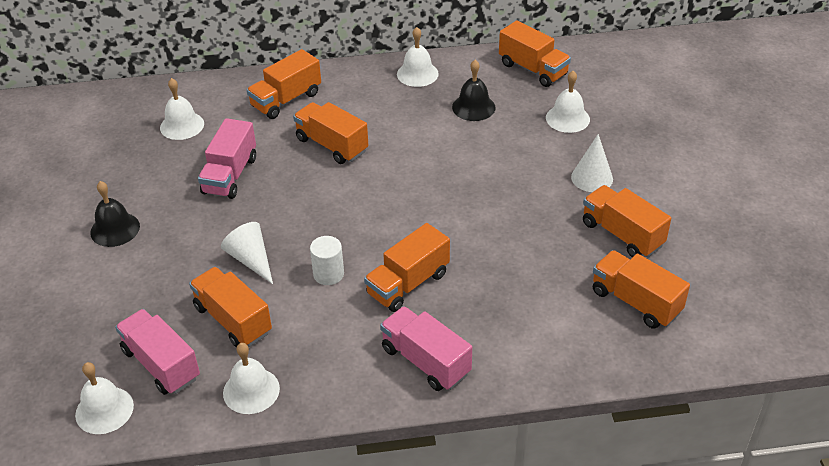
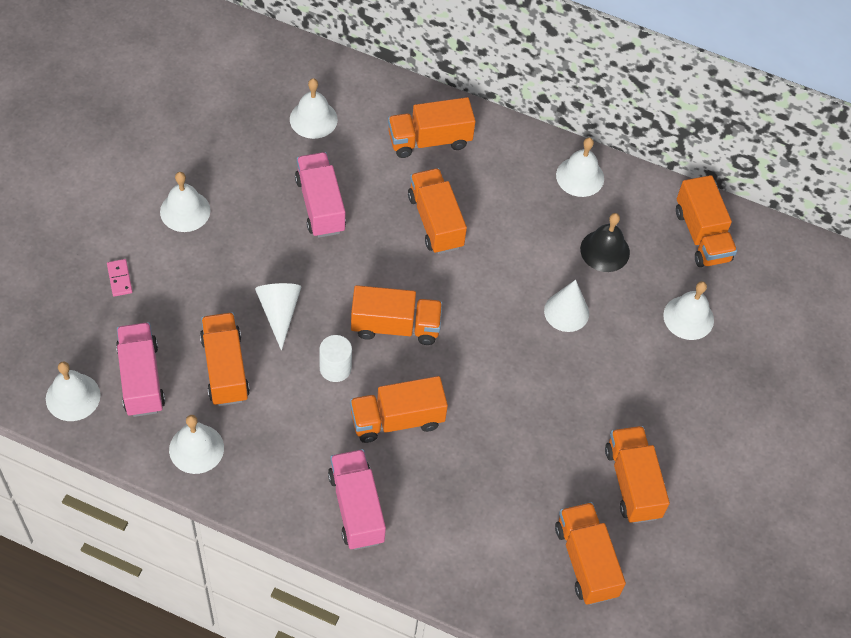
camera: 25 degrees right, 15 degrees up
black bell [90,181,140,247] -> white bell [160,172,211,232]
pink truck [198,118,256,199] -> pink truck turned 120 degrees clockwise [295,152,346,238]
white cone [571,134,613,192] -> white cone moved to [544,280,589,332]
none -> pink domino [107,259,133,297]
none -> orange truck [351,285,442,345]

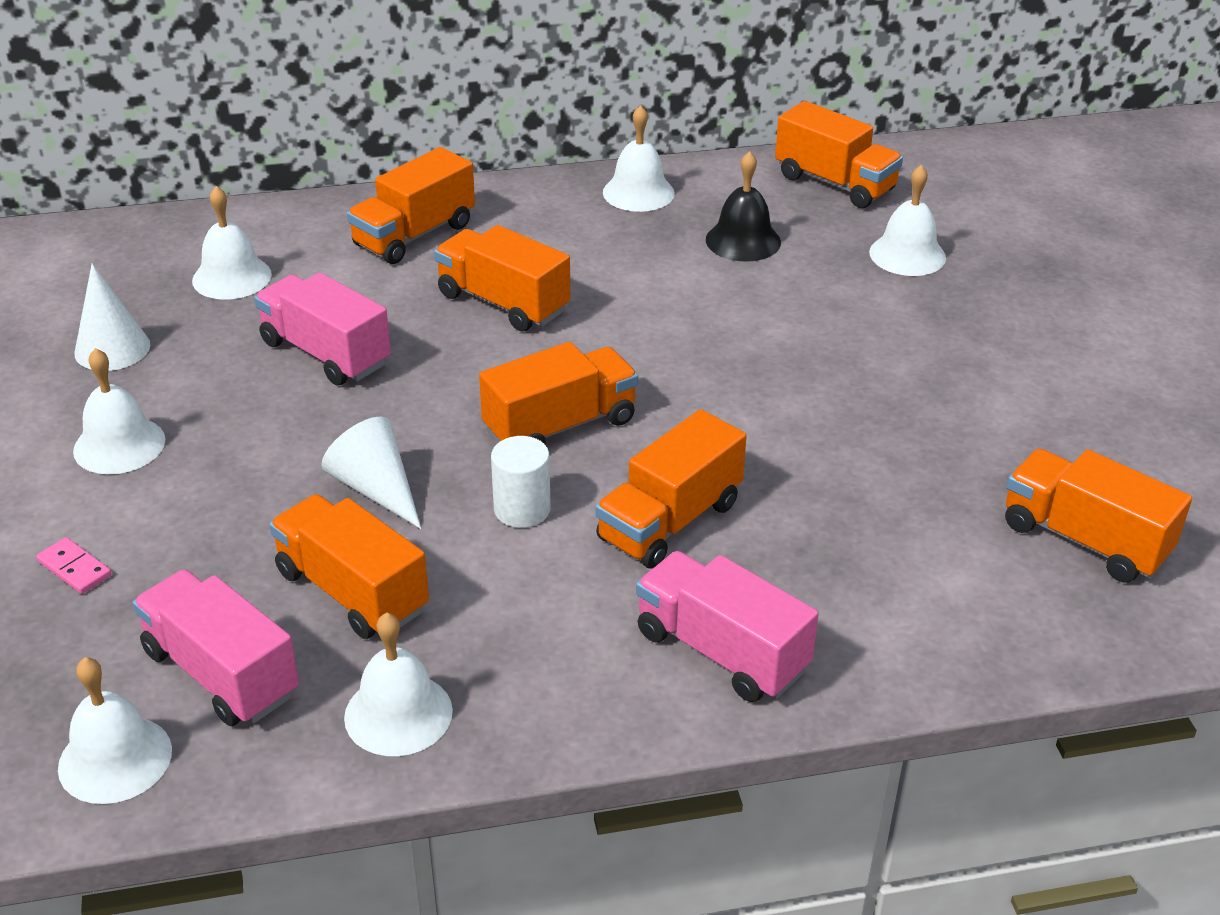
camera: 30 degrees left, 20 degrees down
white cone [544,280,589,332] -> white cone moved to [74,263,150,371]
orange truck [605,426,670,523] -> none

